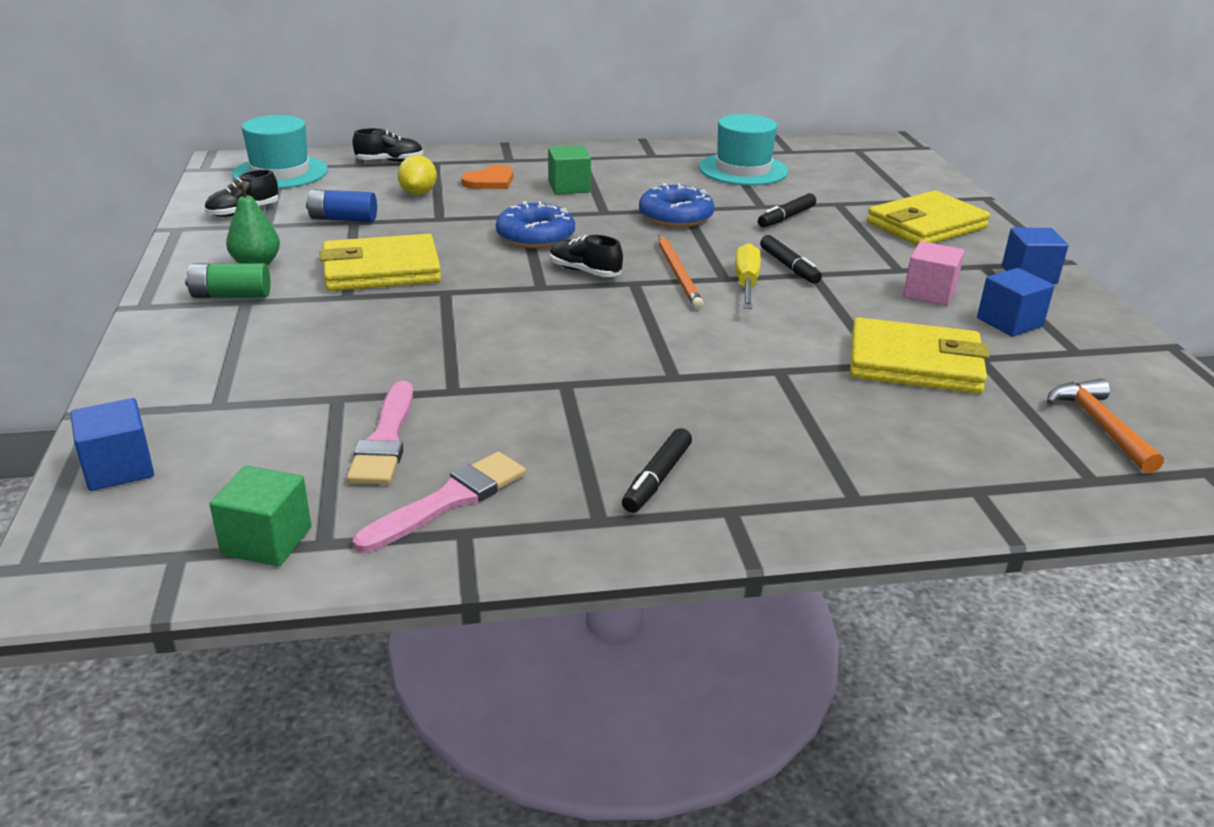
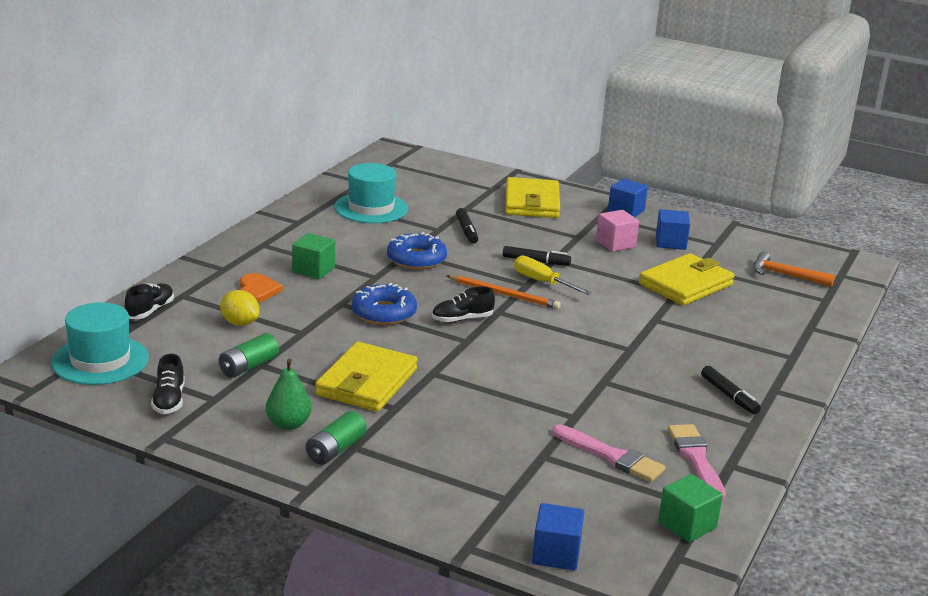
camera: 55 degrees left, 5 degrees down
blue battery [306,189,377,222] -> green battery [219,333,279,378]

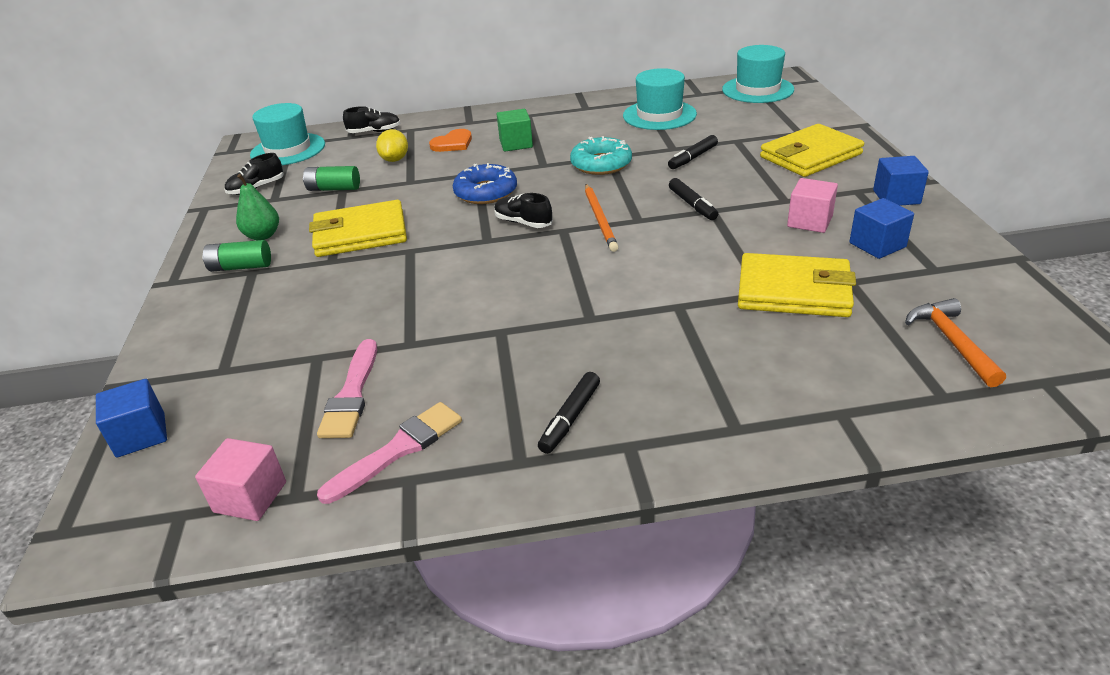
camera: 60 degrees right, 10 degrees up
blue donut [387,232,447,270] -> turquoise donut [570,136,632,175]
yellow screwdriver [514,256,592,295] -> none
green cube [658,474,723,542] -> pink cube [195,438,286,521]
none -> turquoise hat [722,45,794,103]

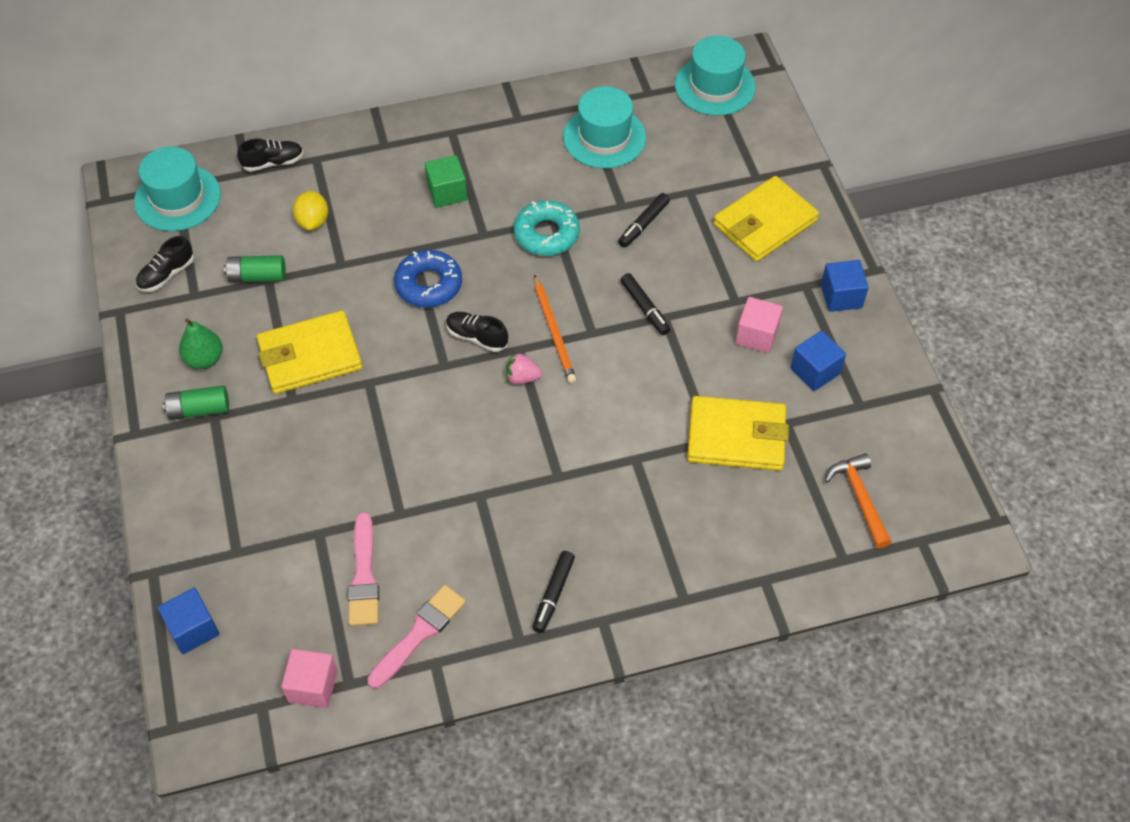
camera: 10 degrees left, 20 degrees up
orange heart [429,129,472,152] -> none
none -> pink strawberry [506,353,543,385]

